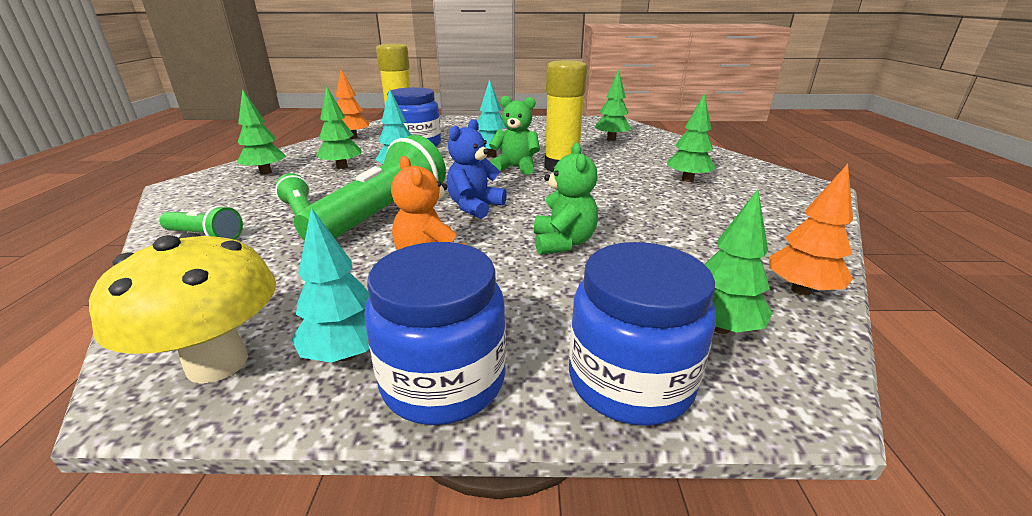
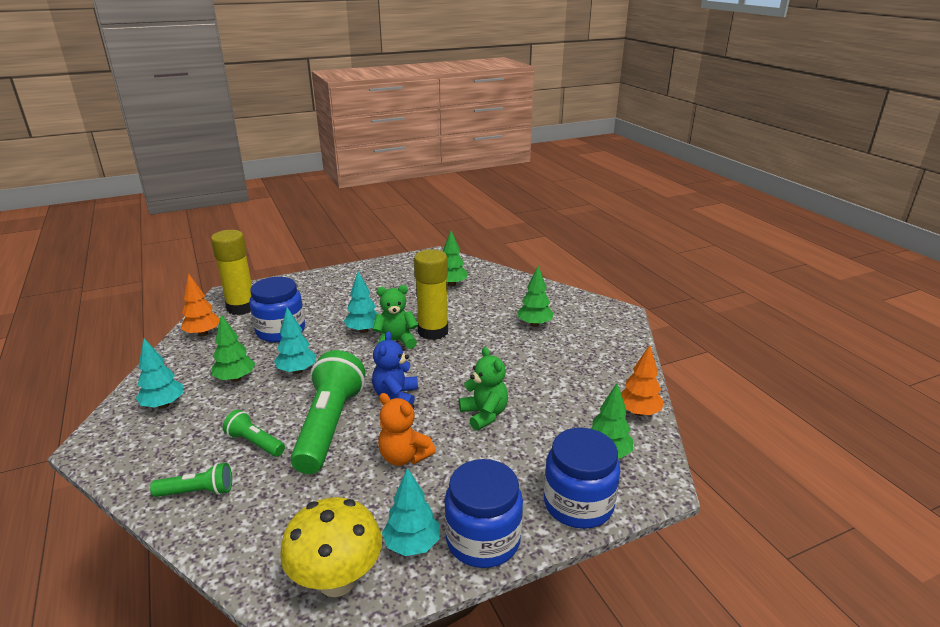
camera: 25 degrees left, 0 degrees up
green tree [237,89,287,174] -> turquoise tree [136,338,183,408]

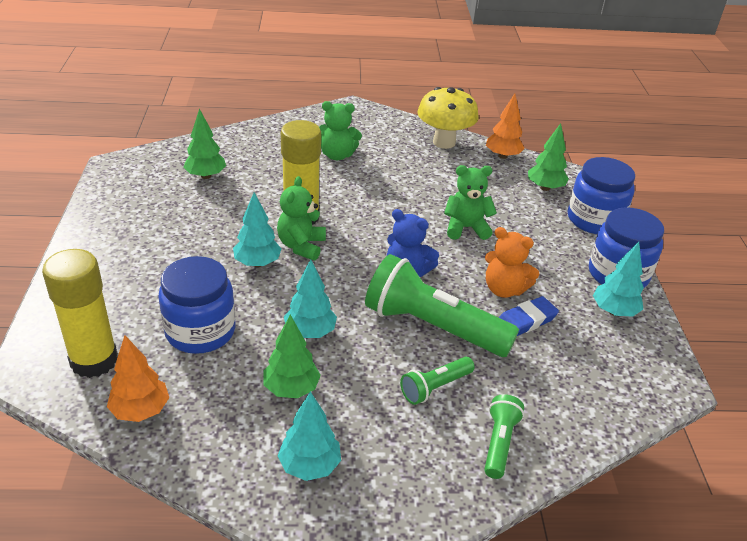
camera: 70 degrees left, 10 degrees up
yellow mushroom [280,497,382,597] -> yellow mushroom moved to [418,87,478,149]
orange teddy bear [378,393,436,466] -> orange teddy bear turned 60 degrees clockwise [485,227,539,298]
green tree [517,266,554,327] -> green teddy bear [319,101,362,160]
none -> blue eraser [499,296,559,336]

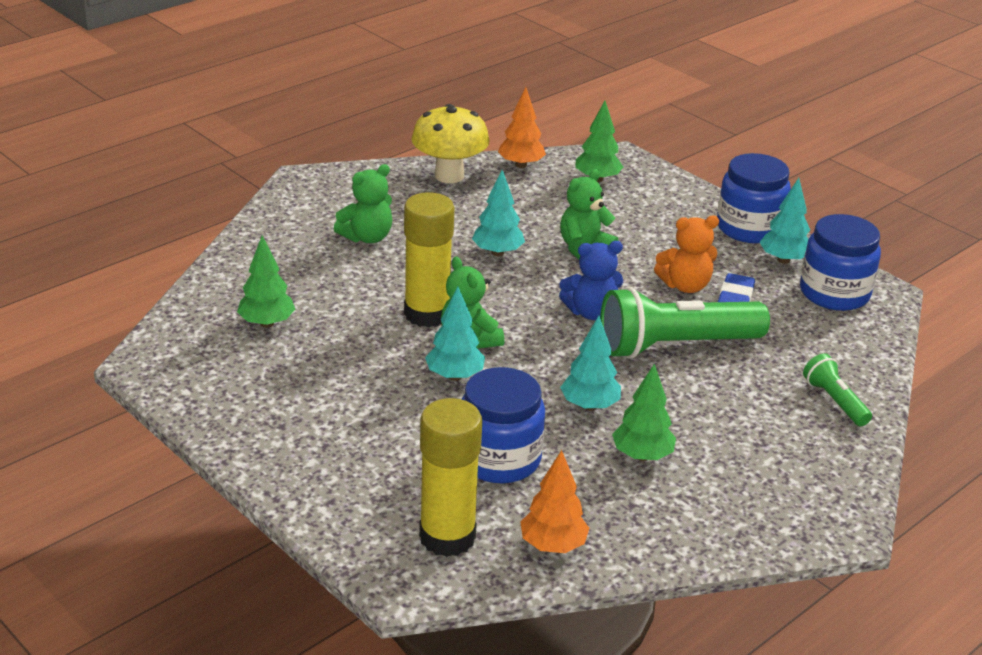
camera: 40 degrees left, 5 degrees down
turquoise tree [278,391,341,481] -> turquoise tree moved to [472,170,525,256]
green flashlight [400,357,475,405] -> none
blue jar [568,157,635,234] -> blue jar moved to [800,214,881,311]

